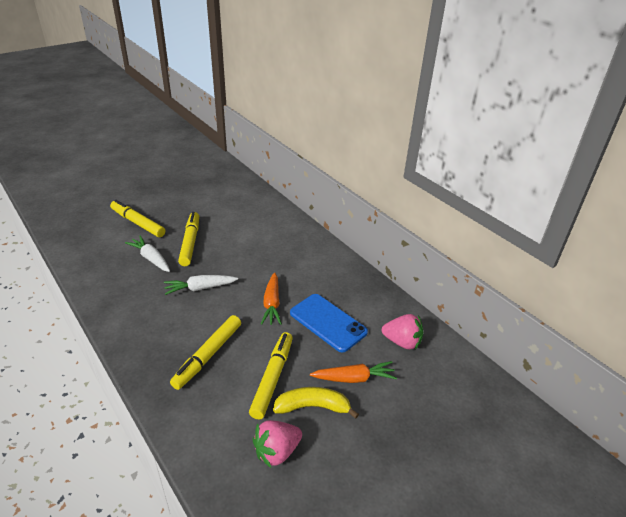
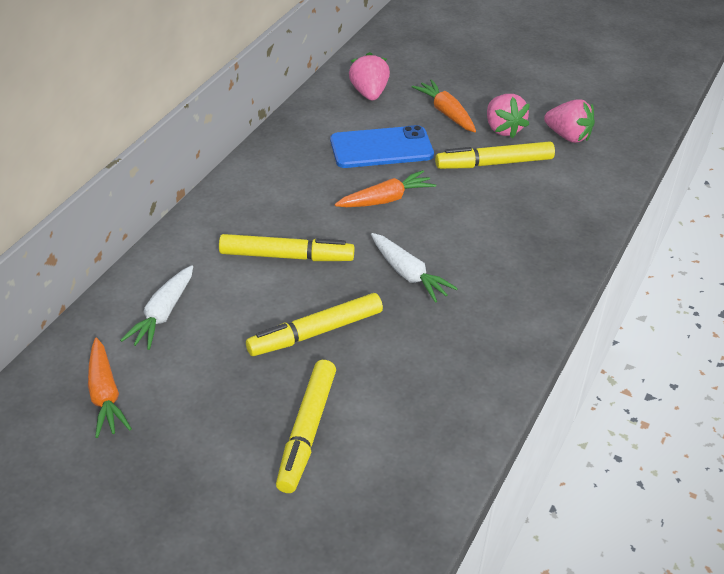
camera: 115 degrees left, 5 degrees up
white carrot [125,236,170,272] -> white carrot moved to [120,265,193,350]
yellow marker [170,315,241,390] -> yellow marker moved to [219,234,355,261]
yellow banana [273,387,359,419] -> pink strawberry [487,94,530,138]
blue phone [290,294,368,353] -> blue phone turned 60 degrees clockwise [330,125,434,168]
none -> orange carrot [88,338,132,438]

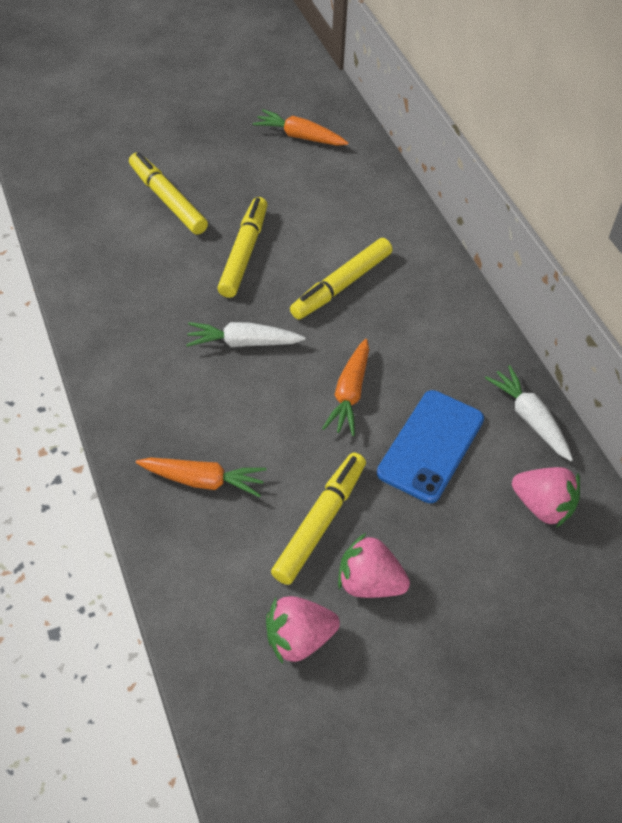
camera: 130 degrees right, 10 degrees up
white carrot [120,265,193,350] -> white carrot moved to [485,365,573,461]
orange carrot [412,79,476,132] -> orange carrot moved to [136,457,266,497]

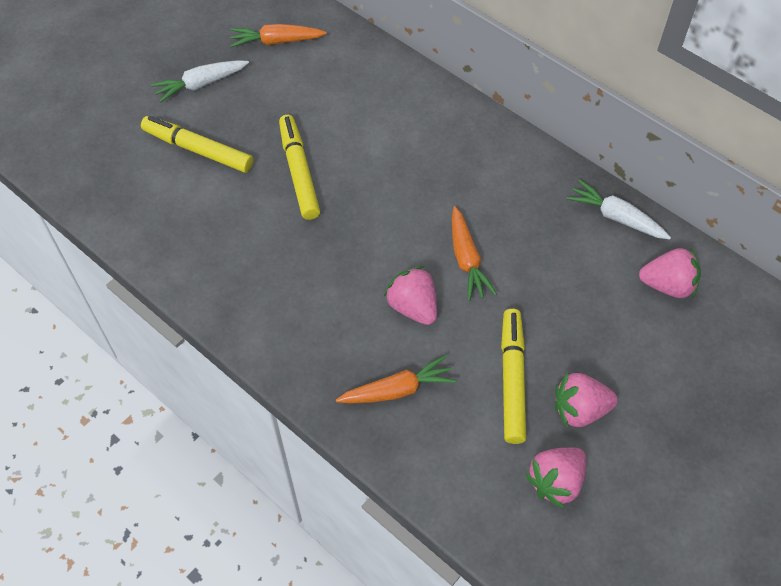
camera: 25 degrees left, 5 degrees up
white carrot [186,322,305,347] -> white carrot moved to [151,60,249,103]
yellow marker [290,238,392,320] -> none
blue phone [377,390,484,503] -> none
none -> pink strawberry [384,266,437,325]

